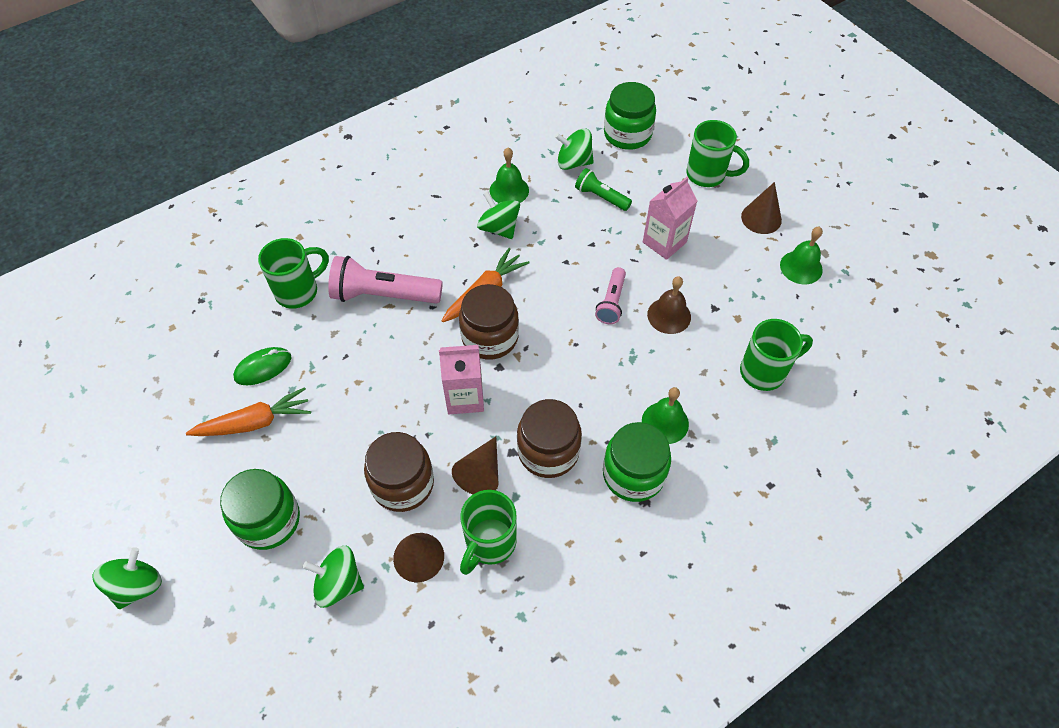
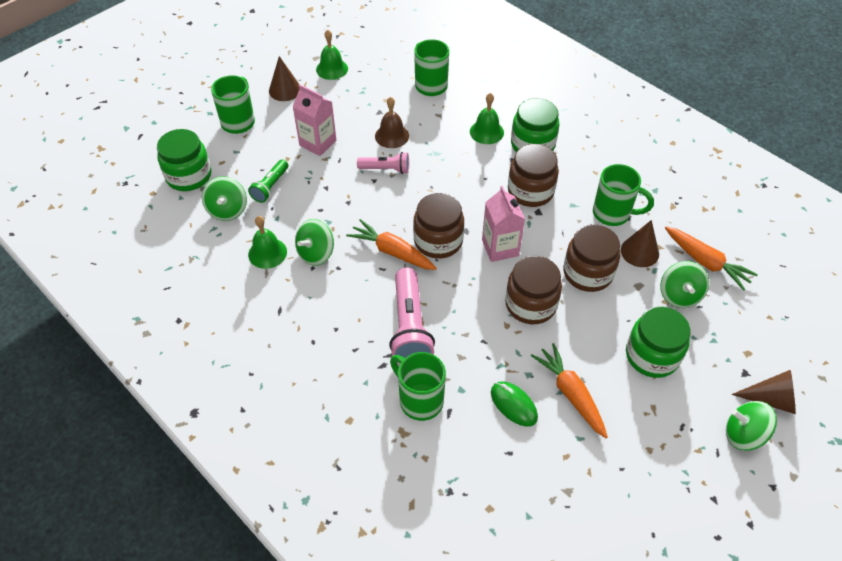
camera: 100 degrees left, 5 degrees down
brown cone [452,437,498,494] -> brown cone moved to [732,370,796,414]
none -> brown jar [505,256,562,324]
none -> orange carrot [665,226,758,291]

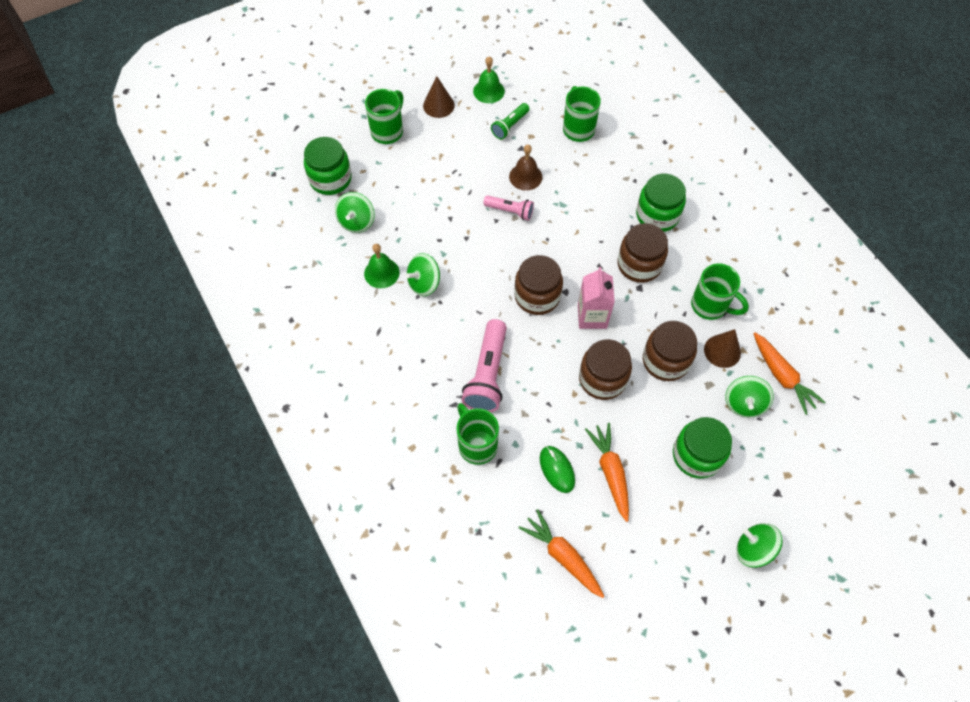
camera: 15 degrees right, 10 degrees up
green flashlight [248,160,288,203] -> green flashlight moved to [491,103,530,140]
pink carton [292,85,337,156] -> none
orange carrot [346,219,437,270] -> orange carrot moved to [519,509,605,598]
green bell [470,93,504,144] -> none
brown cone [732,370,796,414] -> none

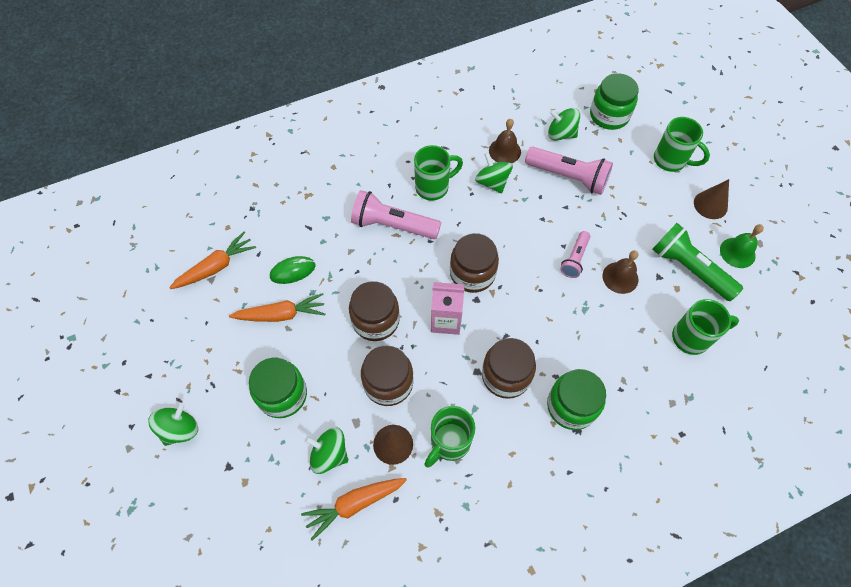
camera: 95 degrees right, 0 degrees up
green bell [364,244,400,288] -> brown bell [489,119,521,164]
green mug [457,403,499,465] -> green mug moved to [414,145,463,201]
green flashlight [491,103,530,140] -> green flashlight [652,223,743,301], size x1.74
none -> pink flashlight [525,147,613,195]

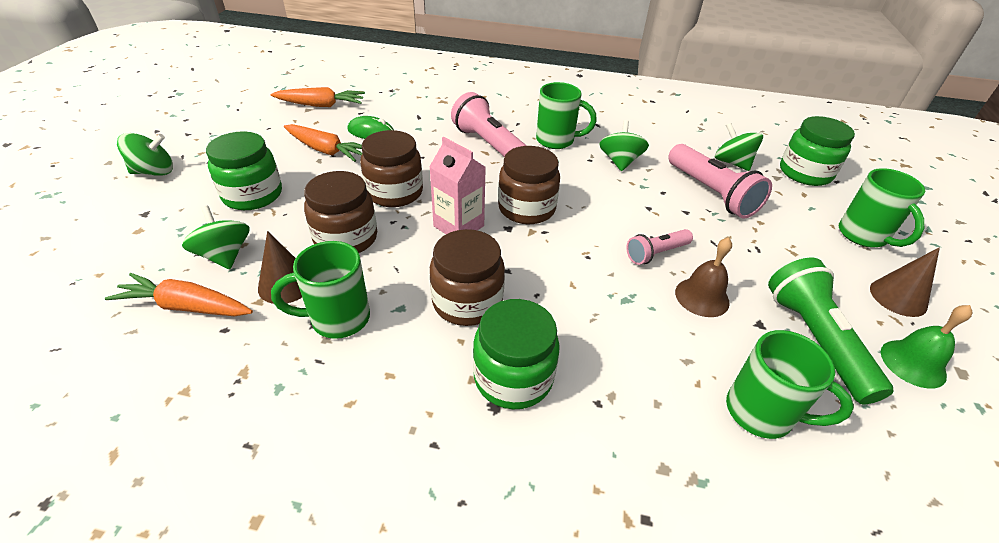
camera: 35 degrees right, 20 degrees down
brown bell [489,119,521,164] -> none

